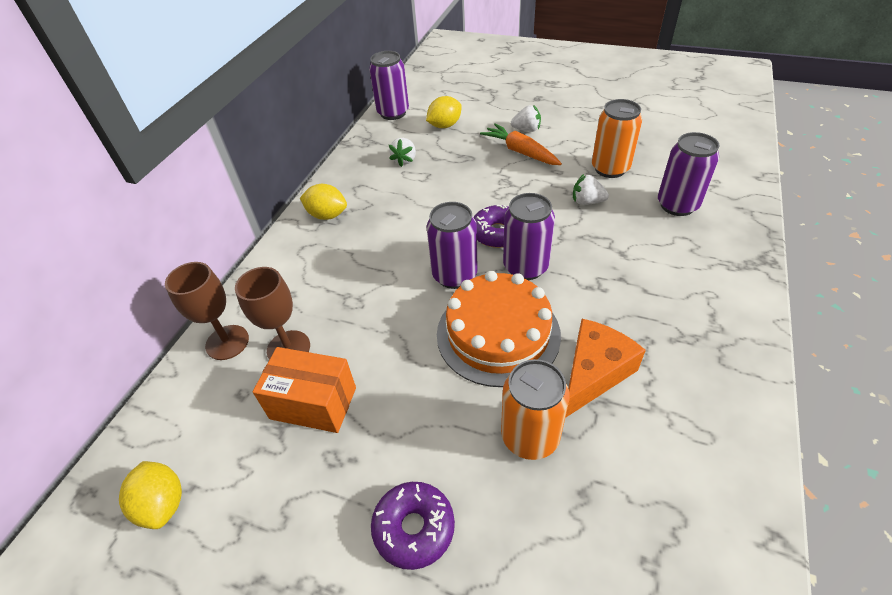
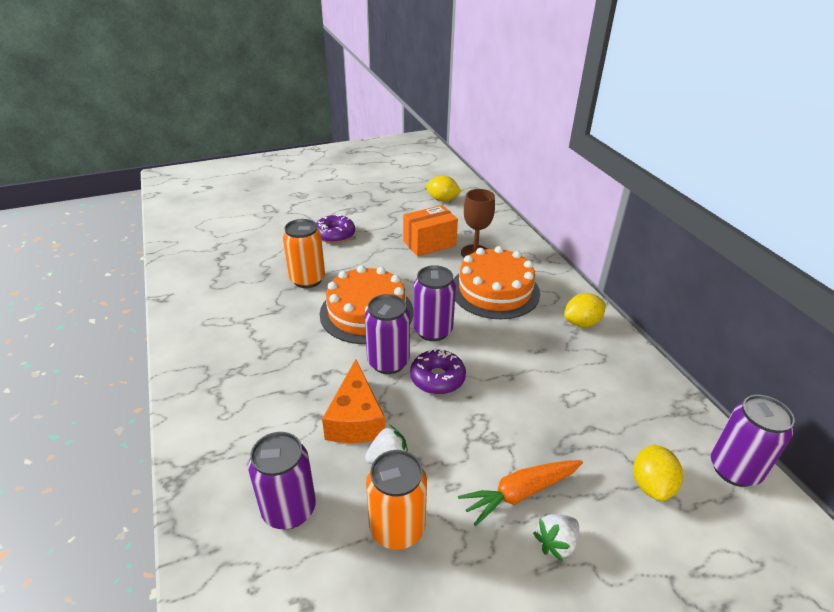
camera: 135 degrees right, 10 degrees down
brown goblet [165,262,249,360] -> none
white strawberry [389,138,416,167] -> none
orange carrot [480,123,562,165] -> orange carrot turned 150 degrees clockwise [458,460,583,526]
orange cheese [565,319,646,418] -> orange cheese moved to [322,359,385,443]
none -> orange cake [454,246,540,319]

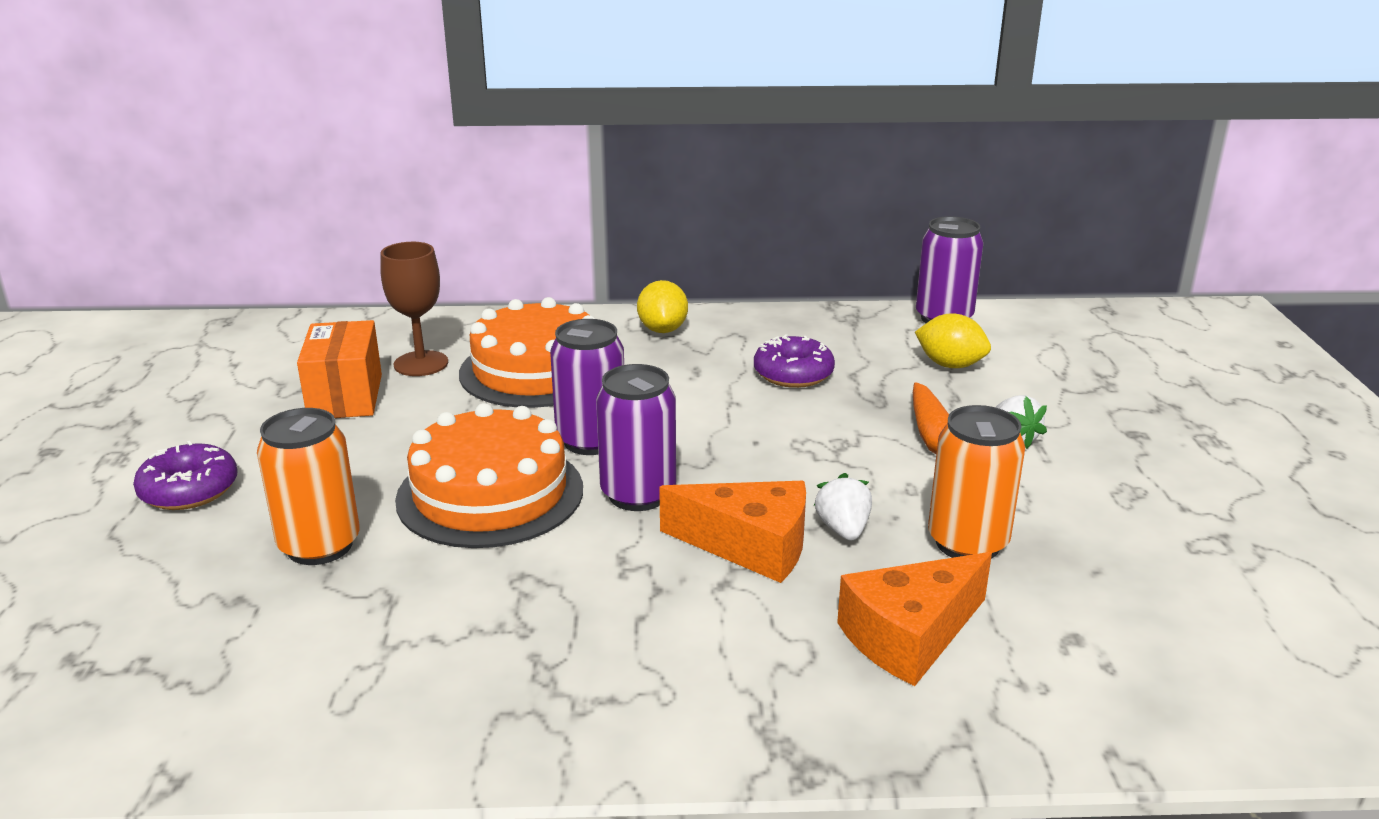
camera: 70 degrees left, 10 degrees down
purple can [248,432,316,529] -> orange cheese [837,552,992,686]
purple donut [410,348,466,395] -> purple donut moved to [754,335,835,388]
yellow lemon [426,176,462,202] -> none

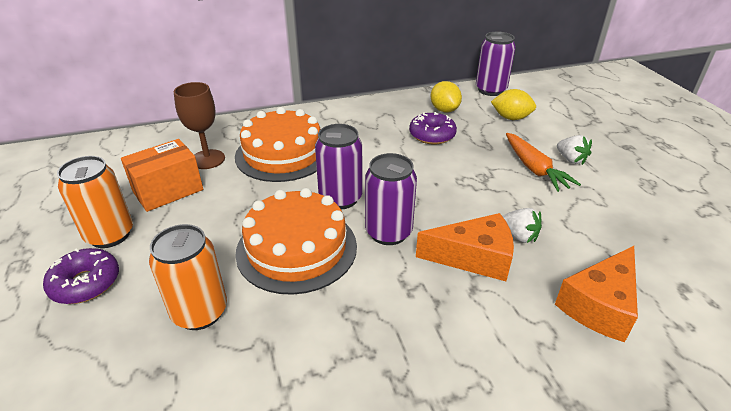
camera: 15 degrees left, 10 degrees up
orange box [297,320,382,418] -> orange box turned 75 degrees clockwise [121,139,203,212]
yellow lemon [637,280,688,333] -> yellow lemon moved to [431,81,462,112]
white strawberry [814,473,872,541] -> white strawberry turned 150 degrees clockwise [502,208,542,243]
orange can [928,405,1025,559] -> orange can moved to [57,156,133,248]

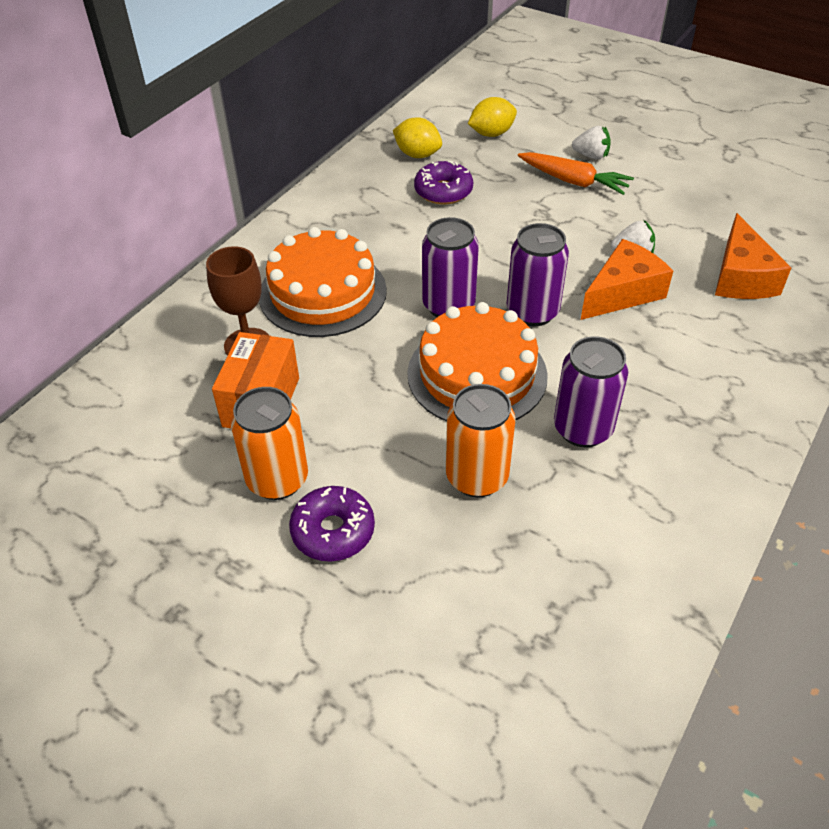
camera: 40 degrees left, 10 degrees up
purple can [476,32,516,96] -> purple can moved to [554,336,628,447]

